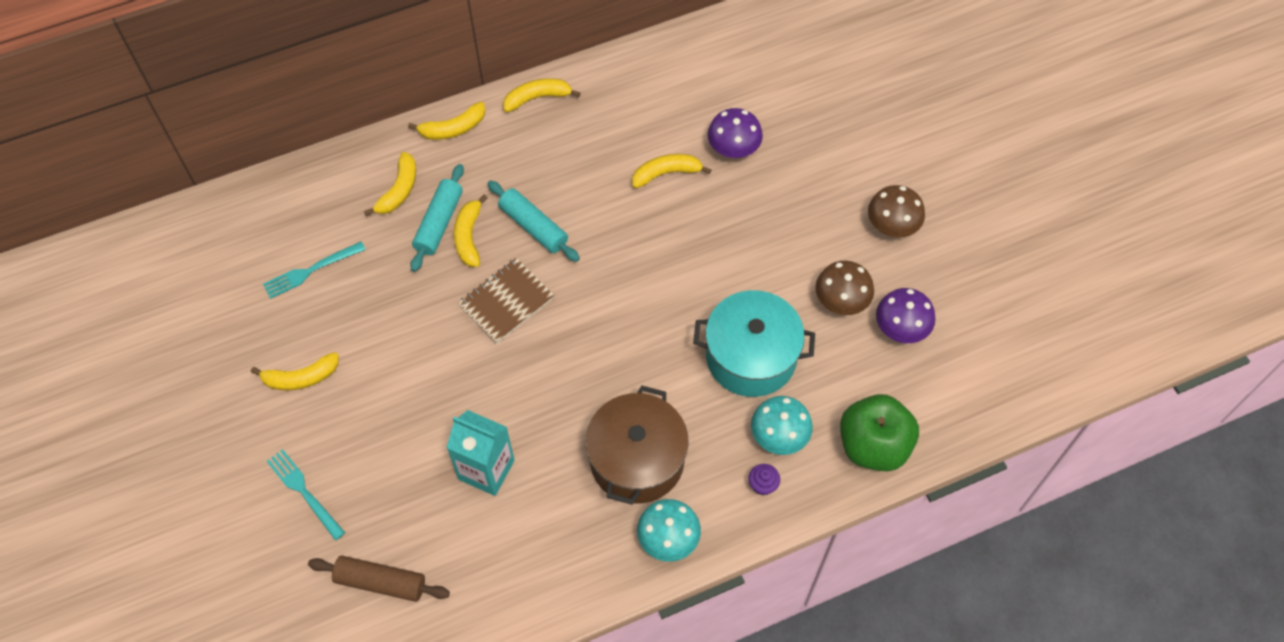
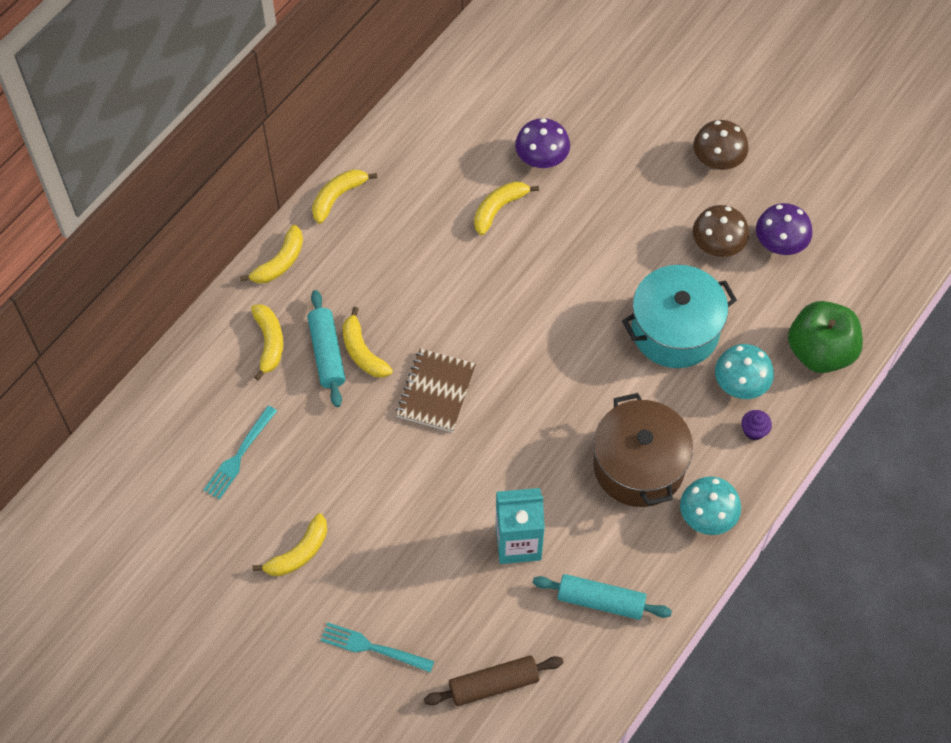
camera: 30 degrees left, 0 degrees up
turquoise rolling pin [487,180,580,262] -> turquoise rolling pin moved to [533,574,672,620]

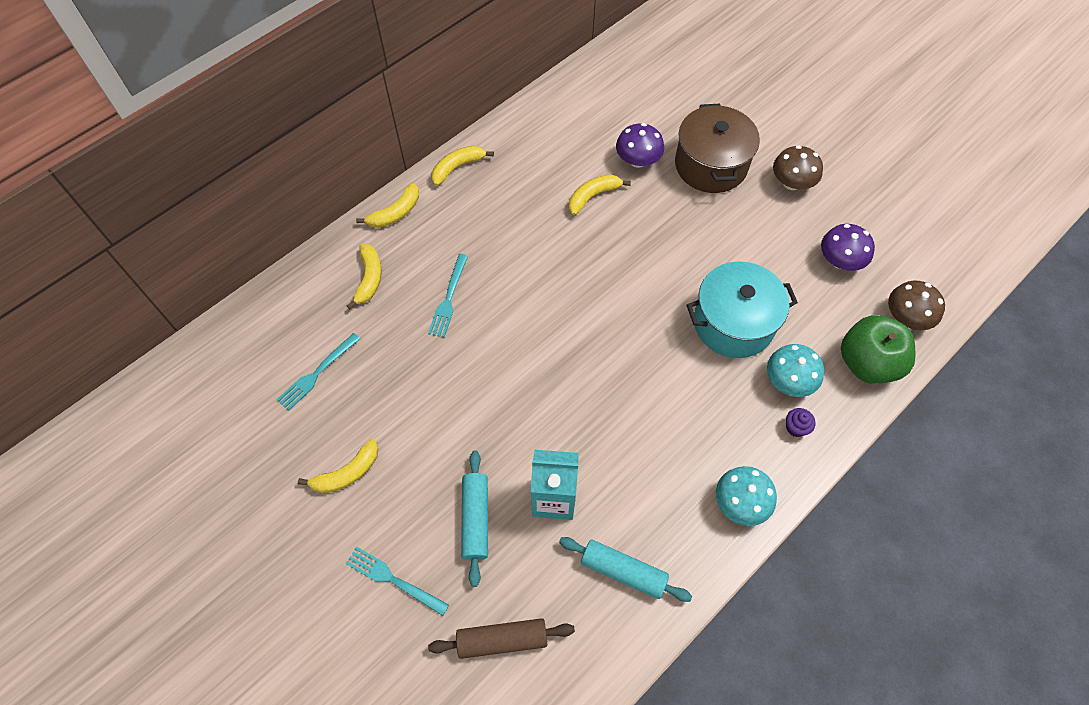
camera: 10 degrees right, 0 degrees up
turquoise rolling pin [307,290,345,407] -> turquoise rolling pin moved to [461,450,488,587]
yellow banana [343,307,393,378] -> turquoise fork [428,254,468,337]
brown notebook [396,348,476,432] -> none
brown pot [594,393,693,507] -> brown pot moved to [675,104,760,193]
brown mushroom [693,205,749,257] -> brown mushroom moved to [888,281,945,330]

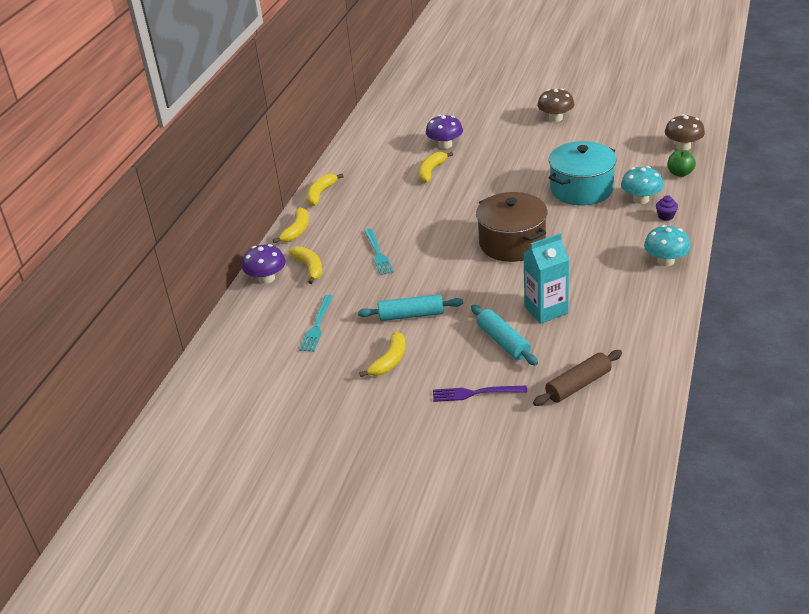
camera: 25 degrees left, 25 degrees down
turquoise fork [345,546,449,616] -> purple fork [433,385,527,402]
turquoise rolling pin [559,537,692,602] -> turquoise rolling pin moved to [358,294,463,321]
brown pot [675,104,760,193] -> brown pot moved to [476,192,547,262]
purple mushroom [821,224,875,271] -> purple mushroom moved to [242,244,286,284]
green apple [841,315,915,384] -> green apple [667,150,696,177], size x0.54

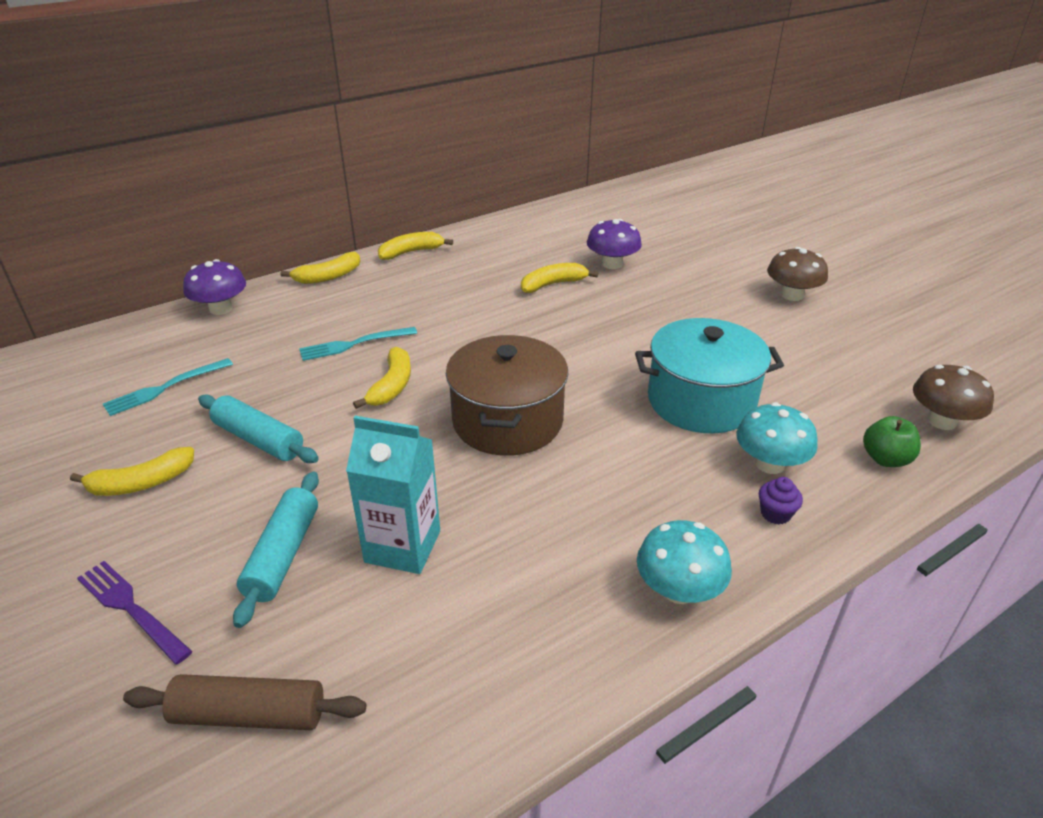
camera: 35 degrees right, 0 degrees up
yellow banana [289,246,322,284] -> yellow banana moved to [353,347,411,409]
turquoise fork [364,228,394,275] -> turquoise fork turned 45 degrees clockwise [299,327,417,361]

